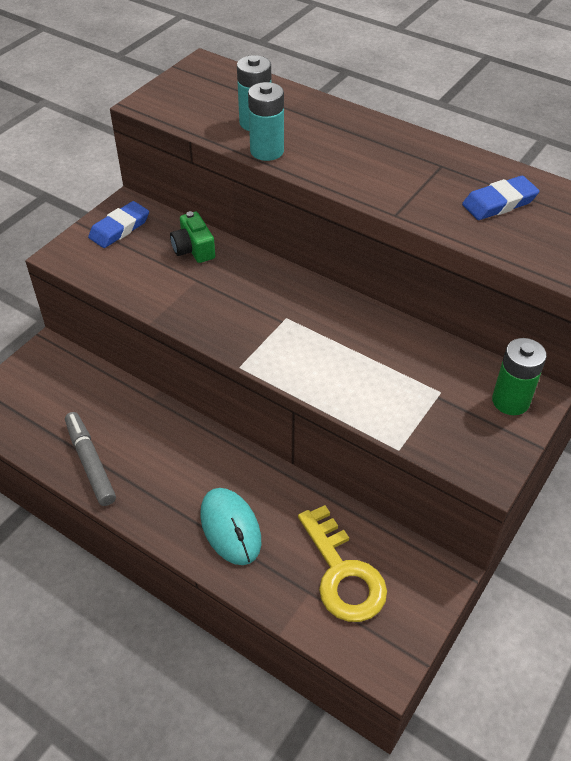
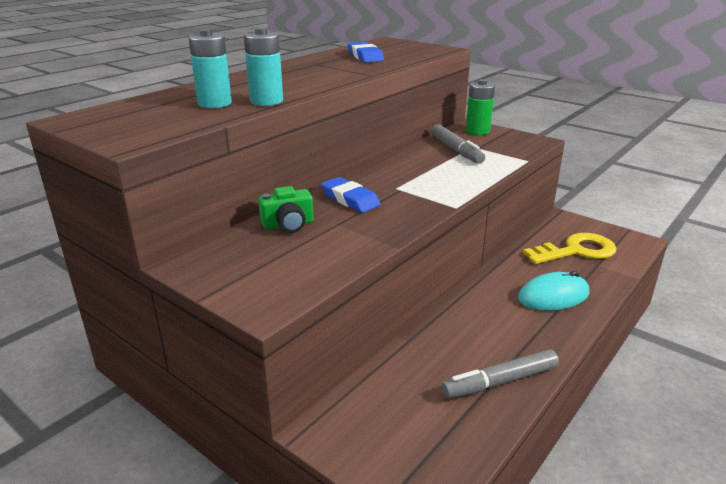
camera: 85 degrees left, 20 degrees down
blue eraser [88,201,149,248] -> blue eraser moved to [321,177,381,213]
none -> grey marker [431,124,485,164]

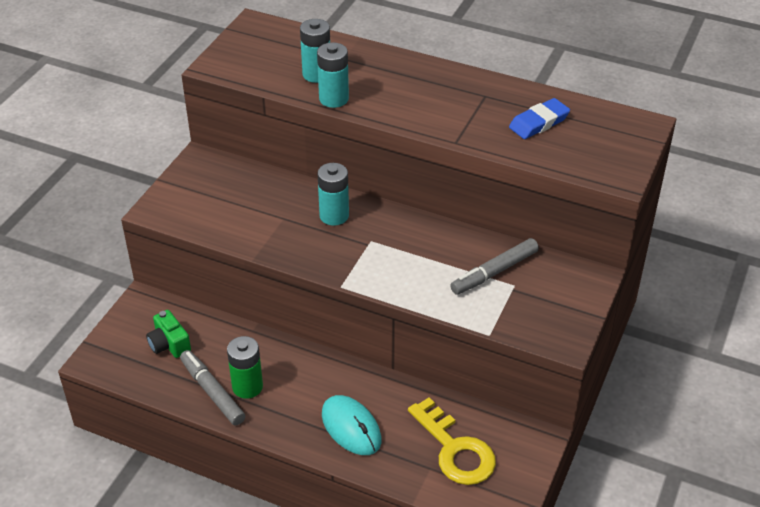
camera: 75 degrees right, 15 degrees up
green camera [258,186,313,233] -> green camera moved to [146,310,191,358]
blue eraser [321,177,381,213] -> turquoise battery [317,163,349,226]
green battery [466,79,495,135] -> green battery moved to [227,336,263,399]

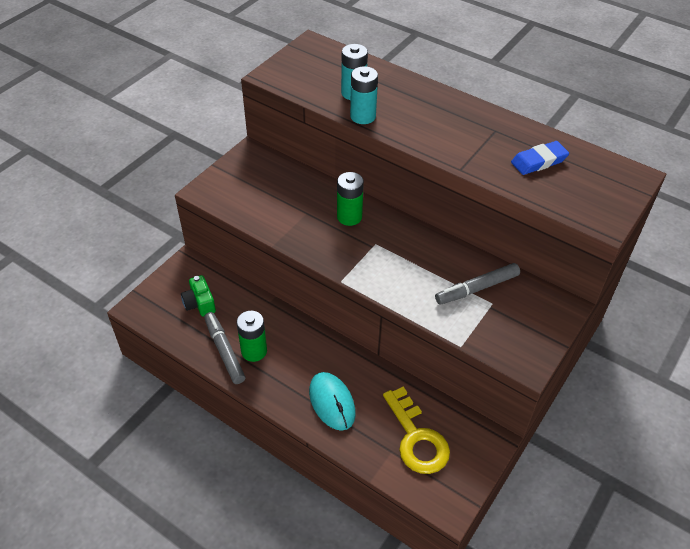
camera: 10 degrees right, 5 degrees up
turquoise battery [317,163,349,226] -> green battery [337,172,364,226]

